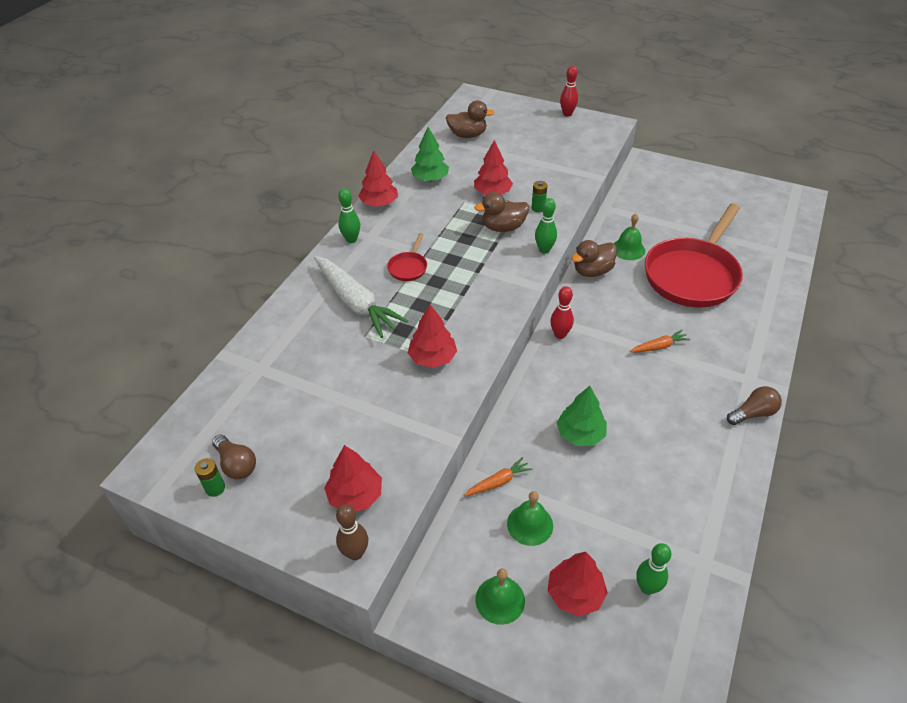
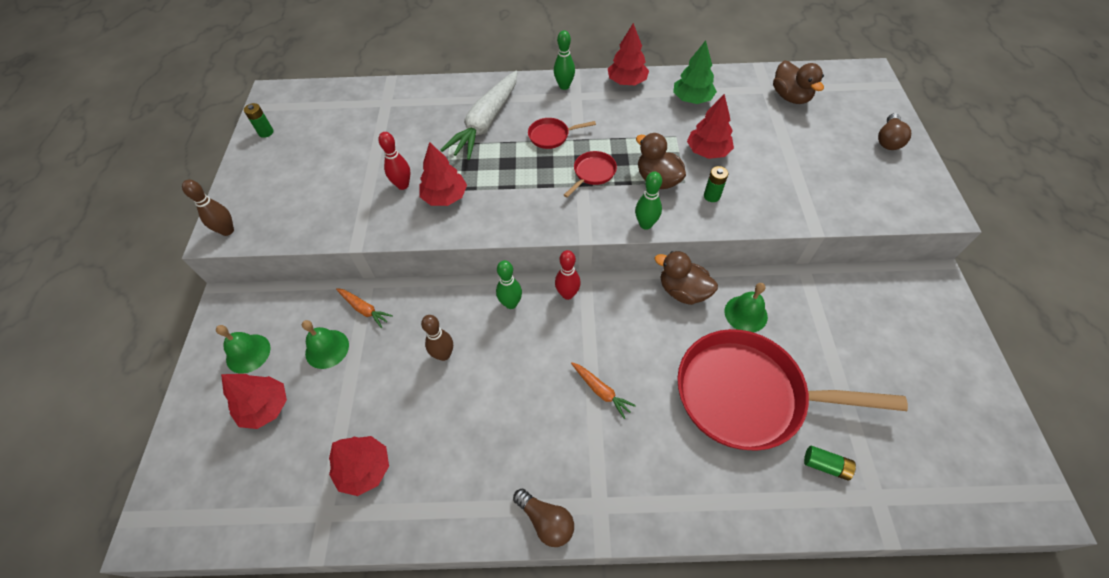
camera: 65 degrees right, 10 degrees up
brown light bulb [212,435,256,480] -> brown light bulb moved to [878,113,911,150]
red tree [324,445,382,511] -> red tree moved to [329,436,389,496]
green tree [557,386,607,446] -> brown bowling pin [421,315,453,361]
red bowling pin [560,66,578,116] -> red bowling pin moved to [378,132,410,190]
green bowling pin [636,543,671,595] -> green bowling pin moved to [496,260,522,309]
none -> red pan [564,151,617,198]
none -> green battery [804,446,856,481]

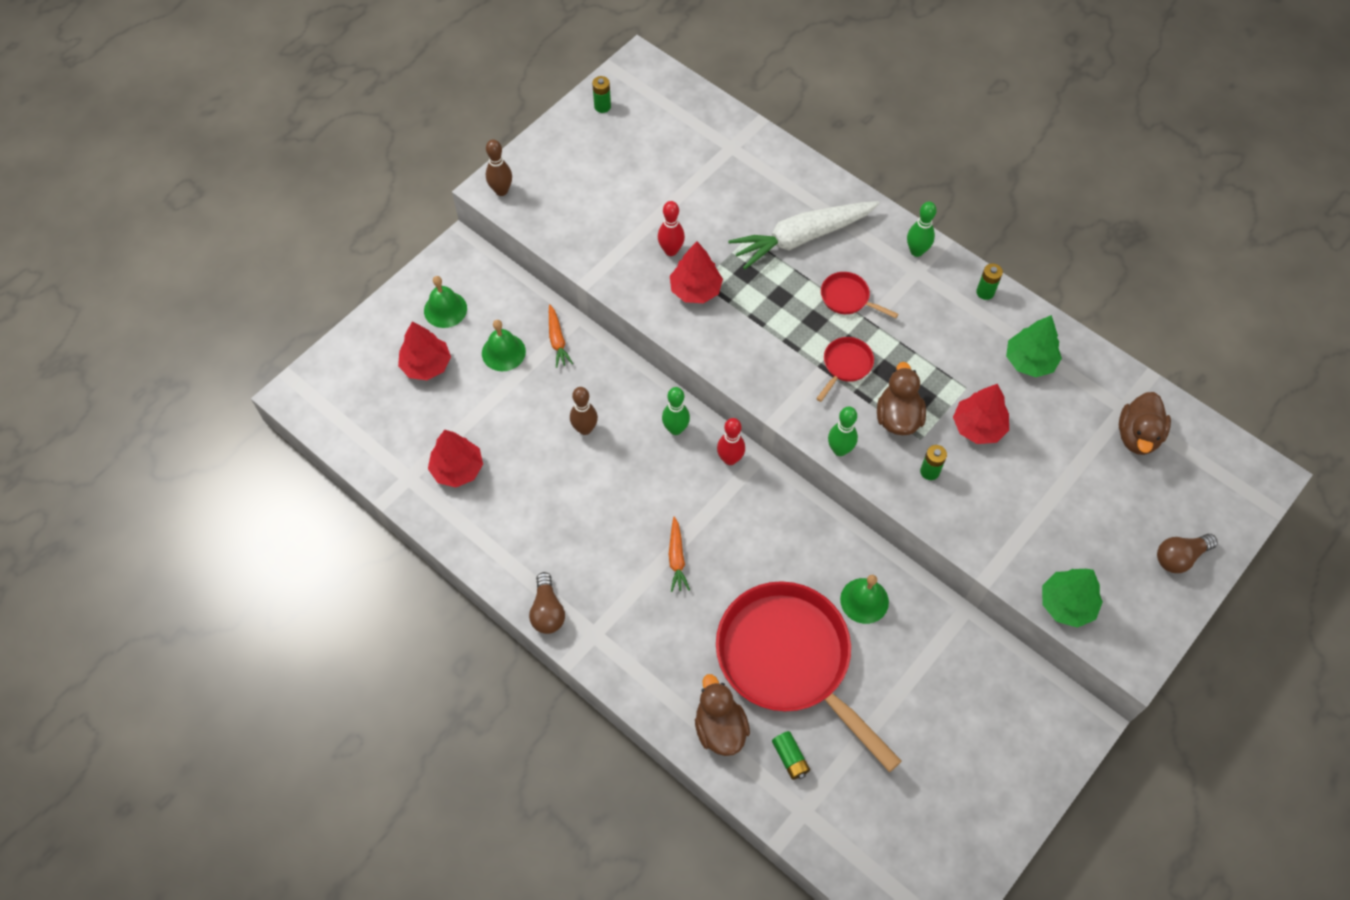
camera: 40 degrees right, 5 degrees up
red pan [564,151,617,198] -> red pan turned 45 degrees counterclockwise [816,337,874,402]
red tree [608,23,649,85] -> green battery [976,263,1003,300]
brown duck [654,251,718,305] -> brown duck moved to [695,674,750,756]
none -> green tree [1042,569,1103,628]

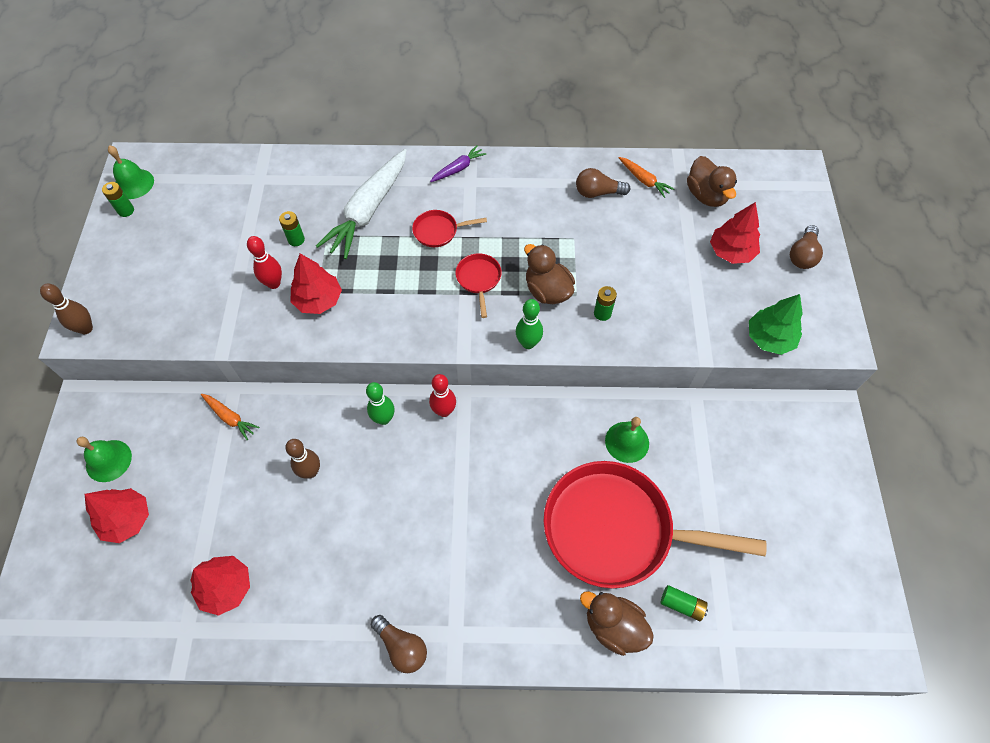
camera: 40 degrees left, 0 degrees up
green bell [482,320,526,371] -> green bell moved to [108,145,154,199]
orange carrot [669,516,690,592] -> orange carrot moved to [619,157,674,198]
green bowling pin [907,202,937,257] -> purple carrot [430,145,486,182]
red tree [953,384,1009,444] -> red tree moved to [710,202,760,264]
green battery [976,263,1003,300] -> green battery moved to [279,211,305,246]
green tree [1006,315,1062,377] -> brown light bulb [576,168,630,198]

